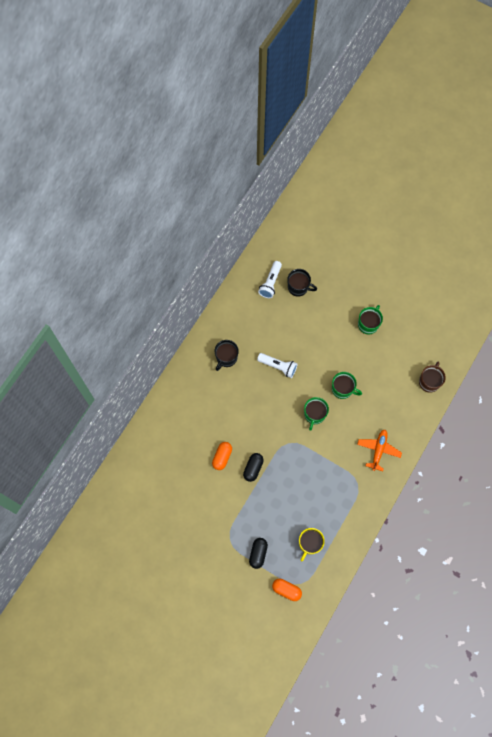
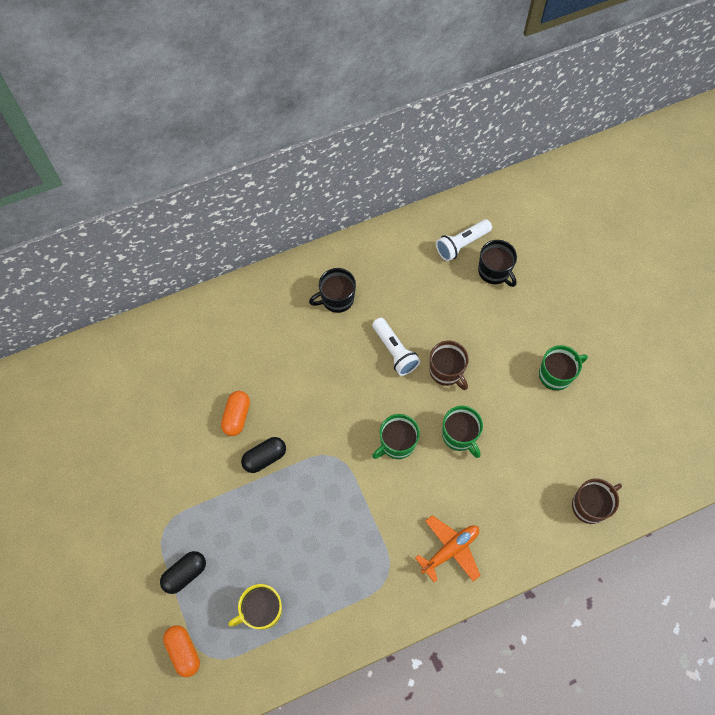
camera: 35 degrees right, 5 degrees down
orange capsule [212,442,232,470] -> orange capsule turned 45 degrees counterclockwise [221,391,250,436]
none -> brown mug [429,341,469,390]

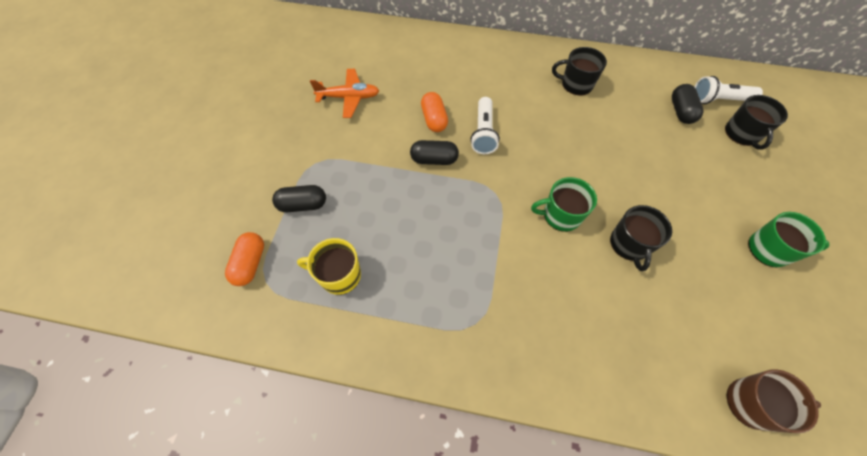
camera: 35 degrees right, 5 degrees down
orange capsule [221,391,250,436] -> orange capsule turned 60 degrees counterclockwise [421,92,448,132]
white flashlight [372,318,420,376] -> white flashlight moved to [470,97,500,154]
orange plane [415,515,481,582] -> orange plane moved to [310,69,379,118]
brown mug [429,341,469,390] -> none
green mug [442,406,483,458] -> black mug [610,205,672,271]
none -> black capsule [672,84,703,124]

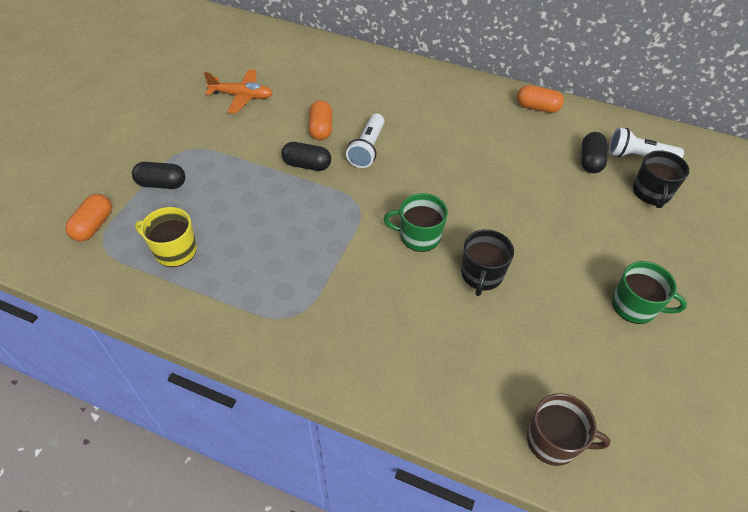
camera: 10 degrees right, 10 degrees down
black mug [552,47,607,95] -> none
none -> orange capsule [517,85,564,113]

